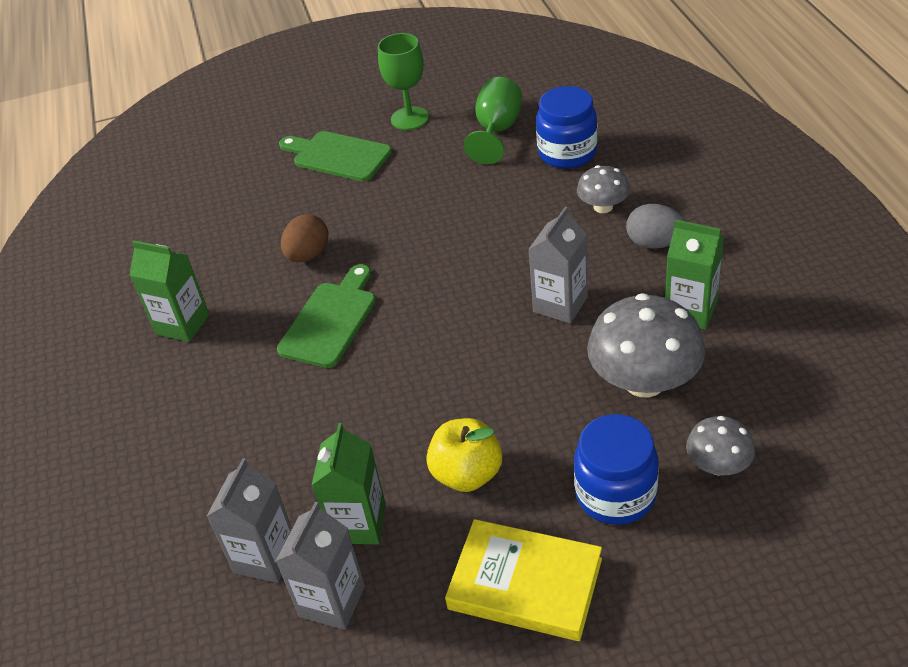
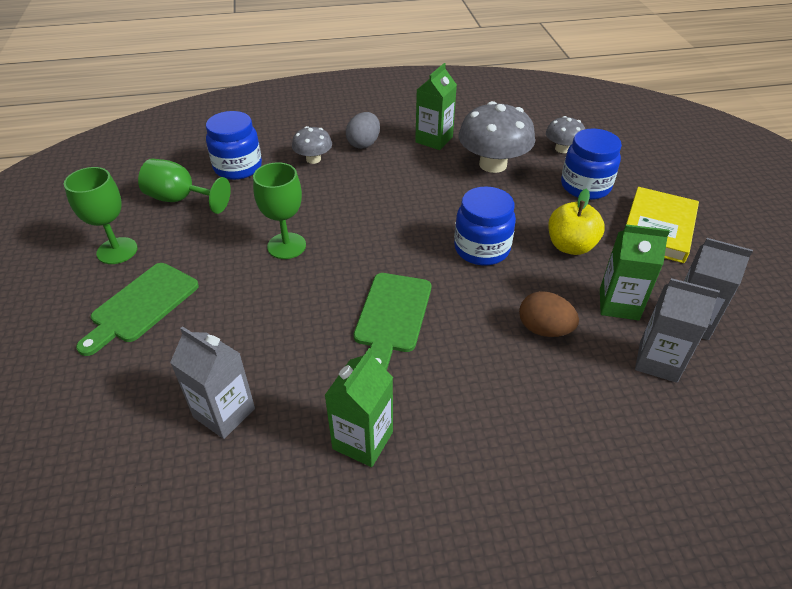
camera: 90 degrees left, 0 degrees up
green cutting board [277,264,376,368] -> green cutting board turned 105 degrees counterclockwise [354,273,431,370]
brown egg [281,214,328,262] -> brown egg moved to [519,291,579,337]
grey carton [528,207,588,323] -> grey carton moved to [170,326,255,439]
none -> green goblet [253,162,306,259]
none -> blue jar [454,186,516,265]

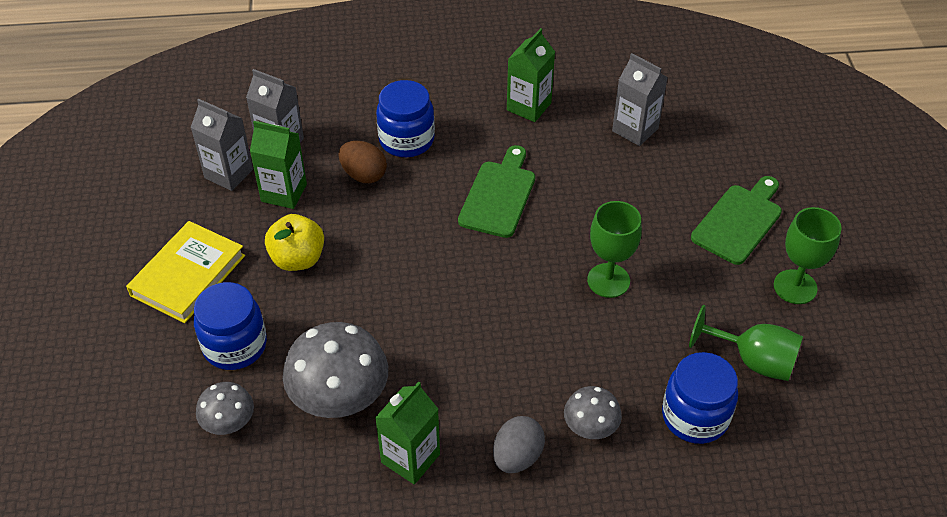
camera: 175 degrees left, 5 degrees up
blue jar [454,186,516,265] -> blue jar moved to [376,80,435,157]

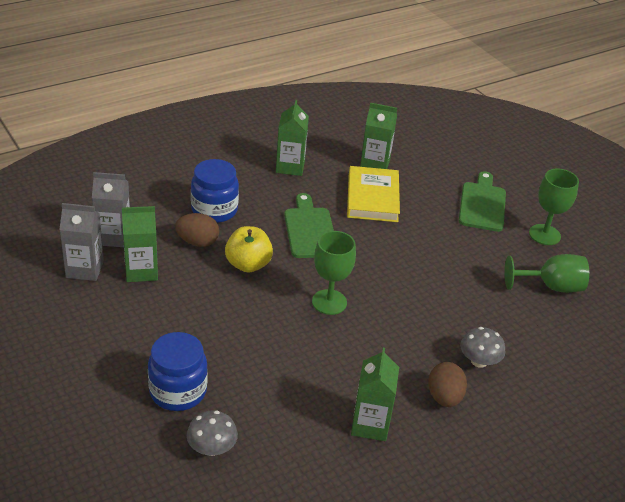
camera: 30 degrees left, 10 degrees down
yellow book [126,221,245,323] -> yellow book moved to [347,166,400,222]
yellow apple [265,214,324,271] -> yellow apple moved to [225,226,273,272]
grey mushroom [283,322,388,418] -> none
grey egg [493,416,545,473] -> brown egg [428,362,467,407]
green goblet [587,201,642,298] -> green goblet moved to [312,231,356,315]
grey carton [612,53,668,146] -> green carton [360,103,397,169]
blue jar [662,352,738,444] -> none

